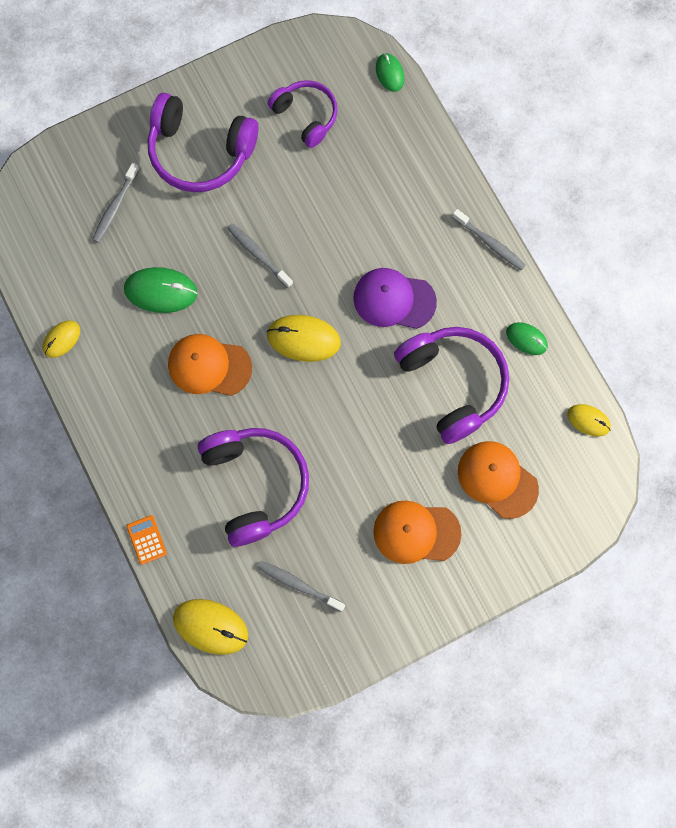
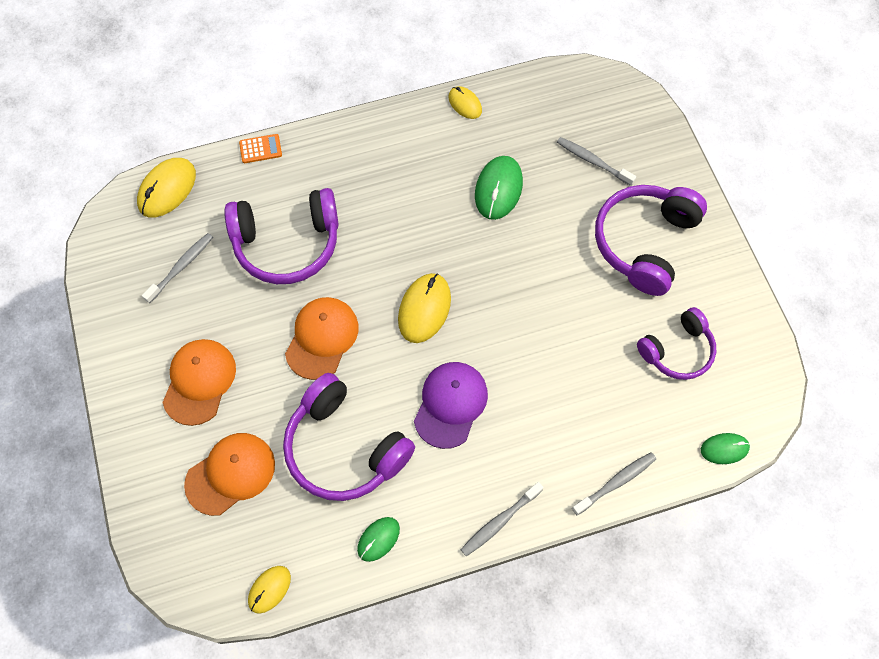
camera: 100 degrees right, 10 degrees down
orange cap [168,334,252,396] -> orange cap moved to [285,297,358,380]
grey toothbrush [227,223,293,288] -> grey toothbrush moved to [572,452,656,515]
purple headphones [394,327,509,444] -> purple headphones turned 60 degrees clockwise [283,373,415,501]

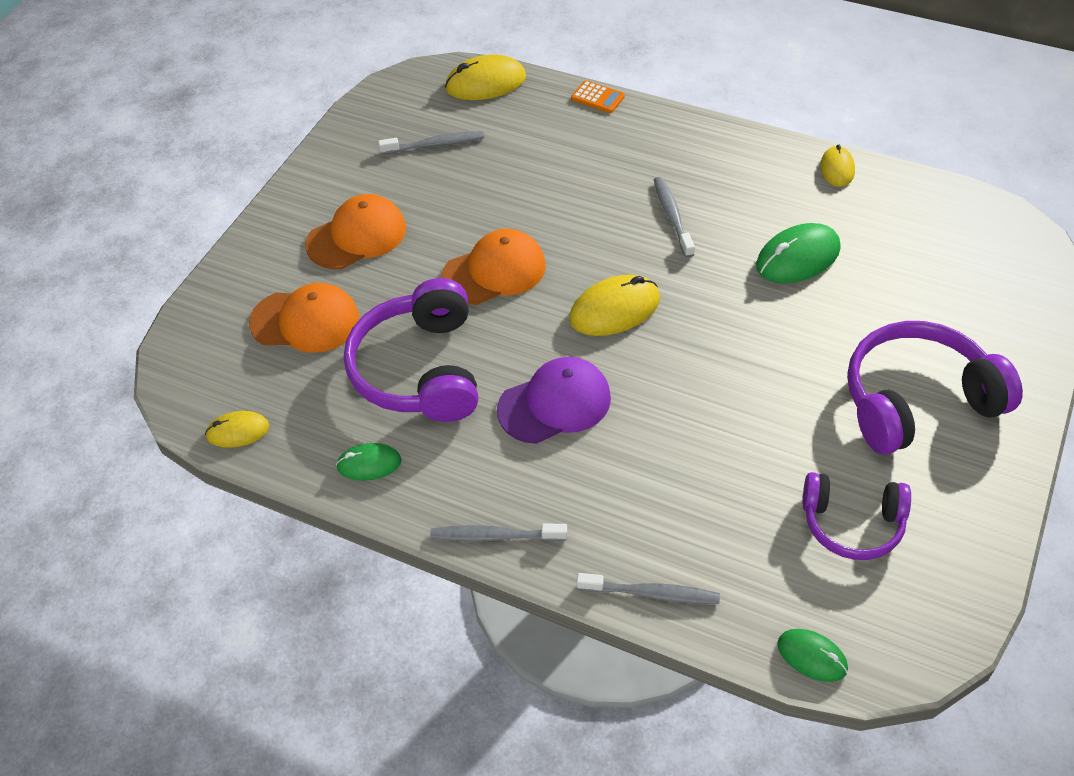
camera: 45 degrees right, 15 degrees down
purple headphones [224,188,339,284] -> none
grey toothbrush [557,137,636,186] -> grey toothbrush moved to [654,177,695,258]

